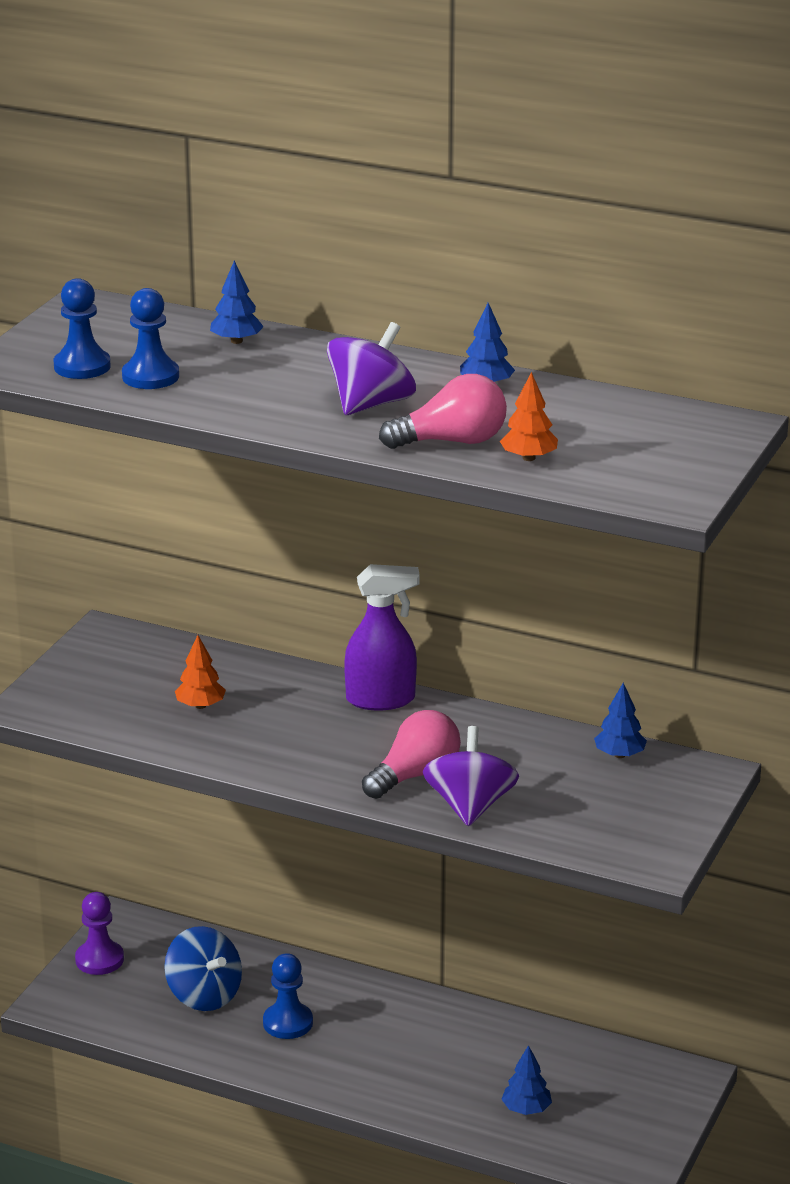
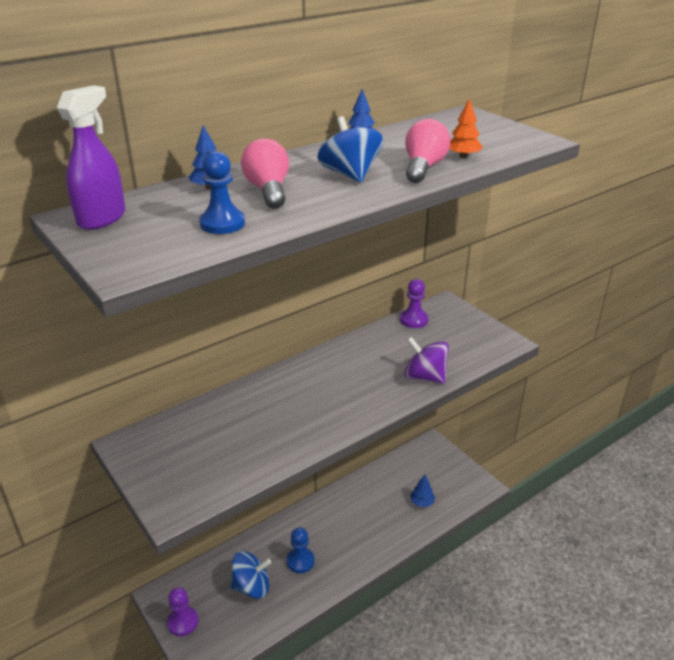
camera: 60 degrees left, 5 degrees up
blue pawn [54,278,111,379] -> none
orange tree [175,635,226,709] -> none
purple spinning top [327,322,416,415] -> blue spinning top [317,116,383,183]
purple spray bottle [344,564,420,710] -> purple spray bottle moved to [57,85,126,230]
pink light bulb [362,710,461,799] -> pink light bulb moved to [241,139,289,209]
blue tree [594,683,647,758] -> purple pawn [400,279,428,328]

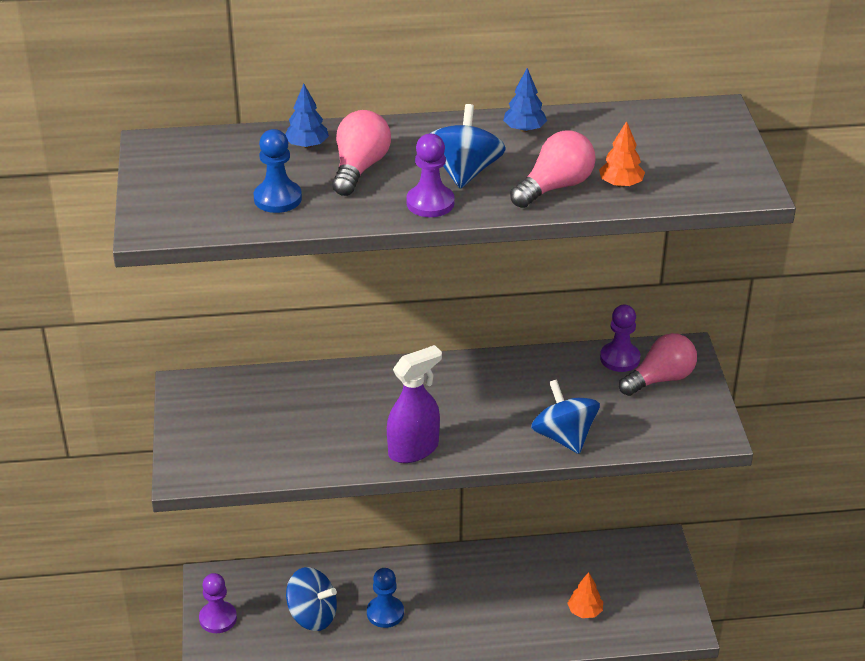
camera: 30 degrees right, 5 degrees up
purple spray bottle [57,85,126,230] -> purple spray bottle moved to [387,345,442,463]
purple spinning top [404,337,449,384] -> blue spinning top [531,379,600,454]
blue tree [410,475,435,507] -> orange tree [567,572,603,618]
none -> purple pawn [406,134,455,217]
none -> pink light bulb [619,333,697,396]

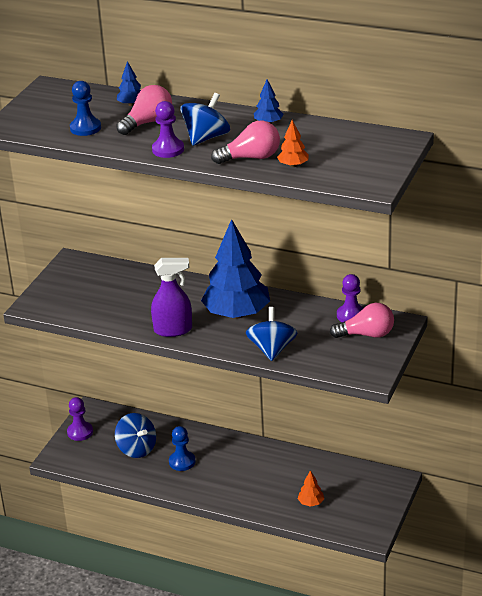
camera: 30 degrees right, 5 degrees down
none -> blue tree [201,219,270,319]

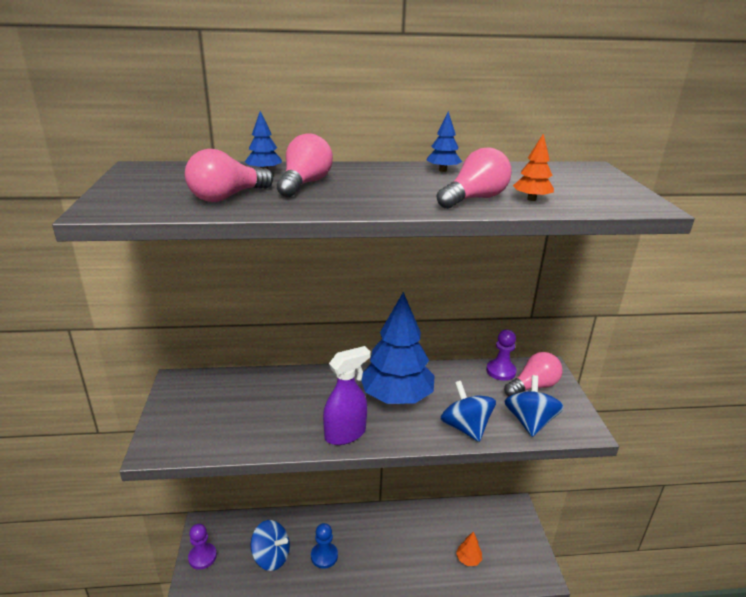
camera: 30 degrees left, 5 degrees down
blue pawn [70,81,101,136] -> pink light bulb [185,149,273,202]
purple pawn [152,101,184,158] -> none
blue spinning top [180,93,230,146] -> blue spinning top moved to [504,375,564,437]

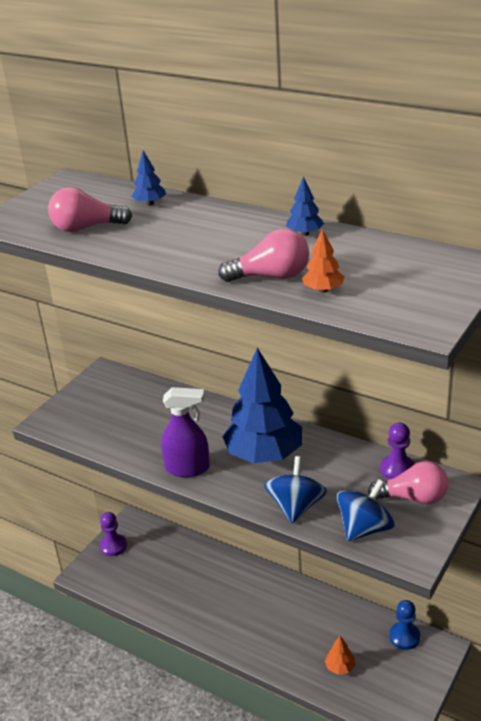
camera: 40 degrees right, 5 degrees up
blue spinning top [251,520,290,571] -> none
pink light bulb [277,133,333,197] -> none
blue pawn [311,523,338,569] -> blue pawn moved to [389,600,420,650]

